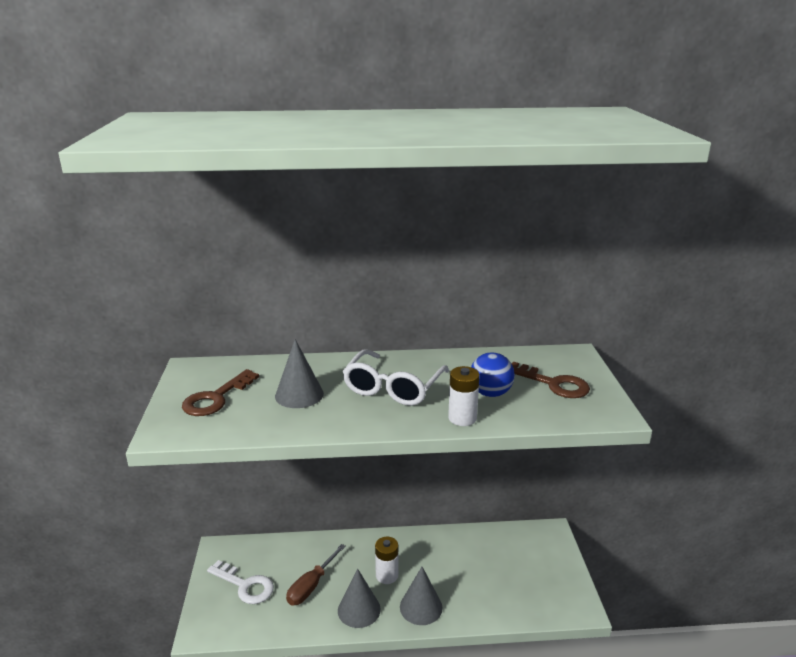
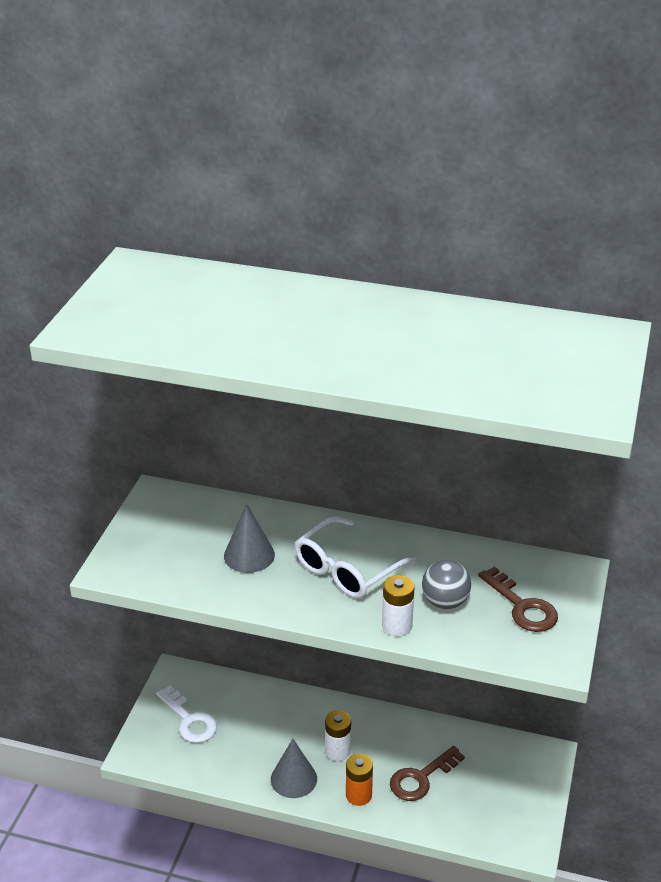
camera: 20 degrees right, 10 degrees up
brown key [182,369,259,416] -> brown key moved to [390,746,465,801]
brown screwdriver [286,544,346,605] -> none
grey cone [400,567,443,625] -> orange battery [346,754,373,806]
blue ball [471,353,515,397] -> grey ball [422,560,471,609]

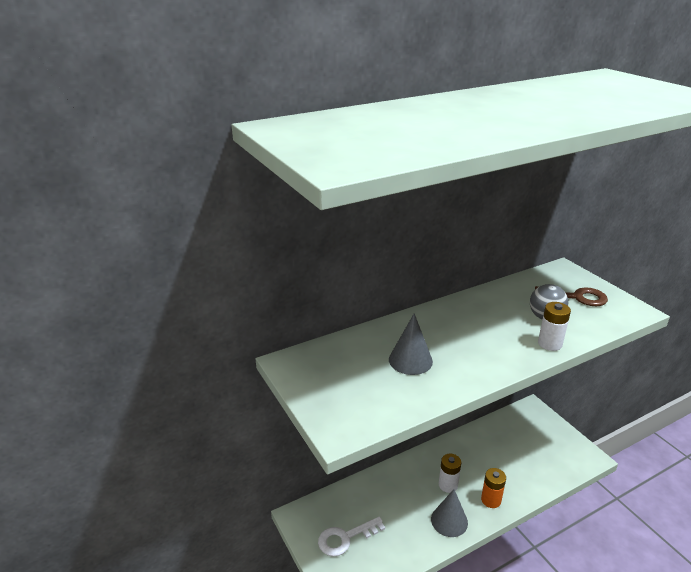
camera: 45 degrees left, 5 degrees down
white key [156,685,217,743] -> white key turned 150 degrees clockwise [318,516,385,557]
white glasses [295,516,418,598] -> none
brown key [390,746,465,801] -> none

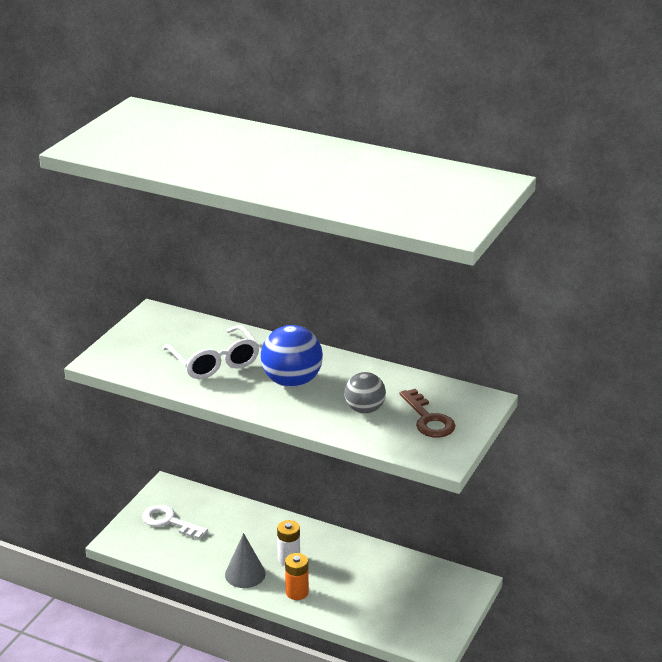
camera: 55 degrees right, 0 degrees up
grey cone [389,313,433,375] -> white glasses [163,325,260,379]
white battery [538,302,571,351] -> none
none -> blue ball [261,325,323,387]

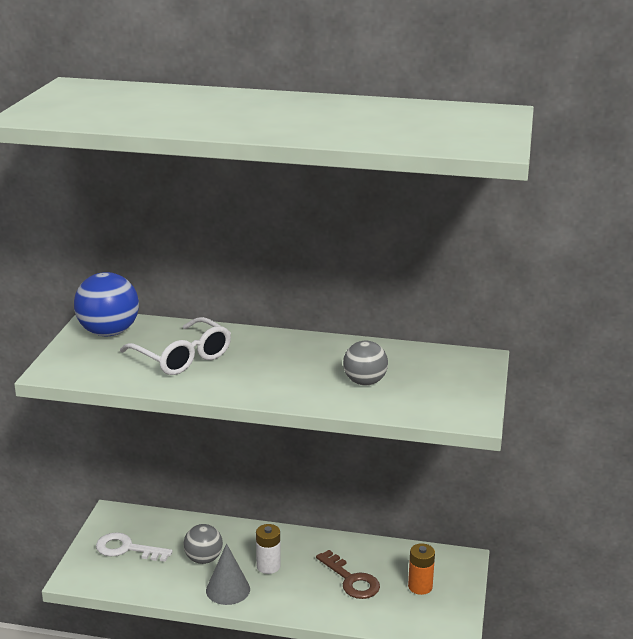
camera: 15 degrees left, 5 degrees down
blue ball [261,325,323,387] -> blue ball moved to [74,272,139,336]
orange battery [285,553,309,600] -> orange battery moved to [408,543,435,595]
brown key [400,389,456,438] -> brown key moved to [316,550,380,599]
none -> grey ball [183,524,223,564]

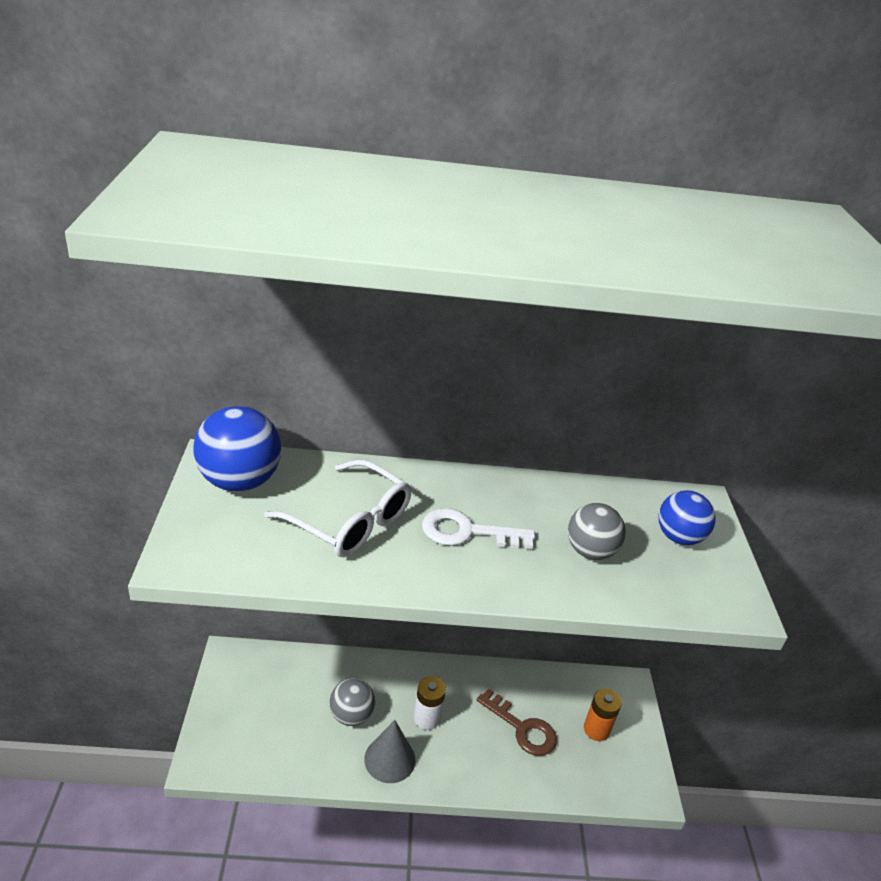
camera: 15 degrees left, 10 degrees up
white key [96,532,173,562] -> white key moved to [422,508,535,549]
none -> blue ball [659,490,716,545]

